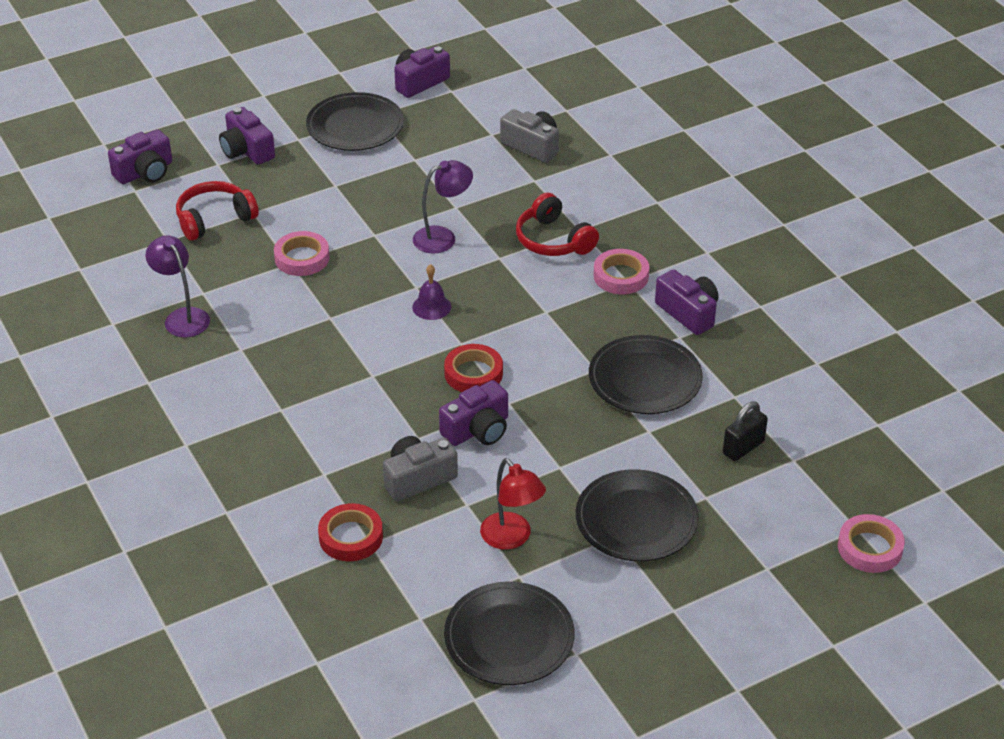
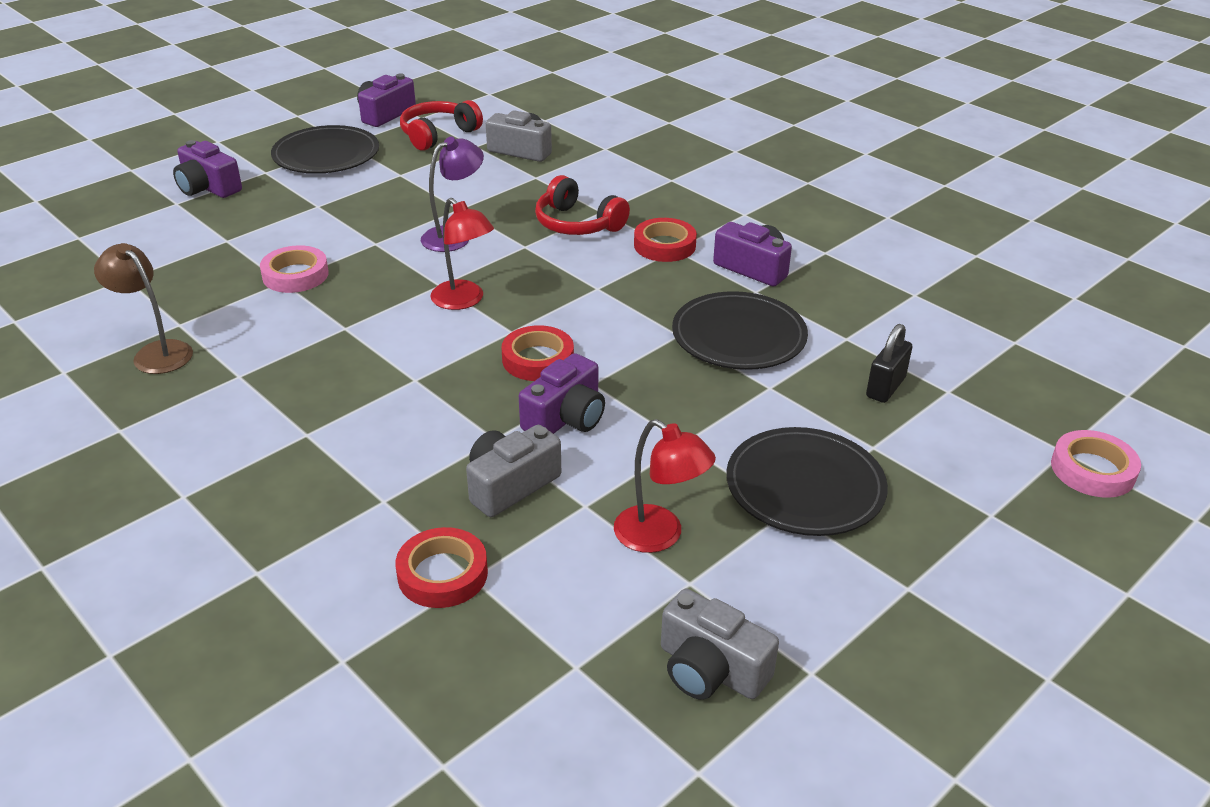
camera: 15 degrees left, 5 degrees down
purple camera [108,129,172,184] -> none
purple lamp [146,235,210,337] -> brown lamp [94,243,193,374]
red headphones [176,181,259,241] -> red headphones moved to [400,100,483,151]
purple bell [412,264,451,320] -> red lamp [431,198,494,310]
black plate [444,582,575,685] -> grey camera [661,589,779,700]
pink tape [593,249,649,294] -> red tape [634,218,697,262]

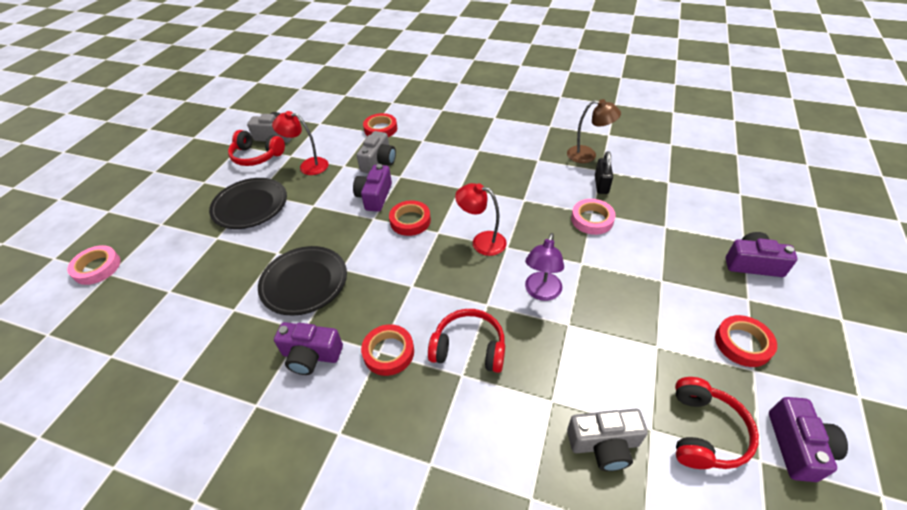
camera: 155 degrees right, 10 degrees up
black plate [271,125,379,174] -> red tape [715,315,777,367]
black padlock [866,324,912,403] -> black padlock moved to [595,151,613,194]
none -> red headphones [228,130,285,166]

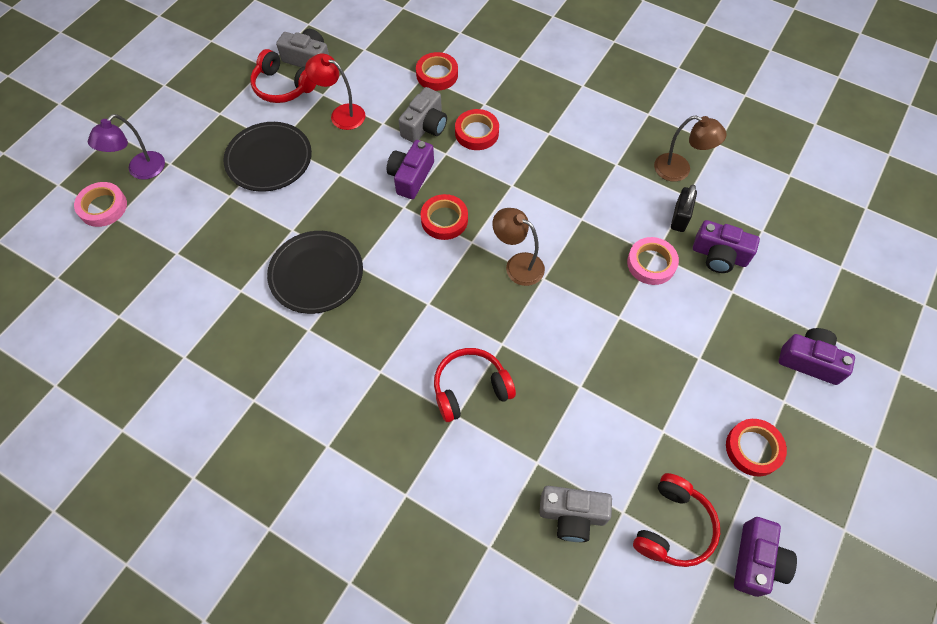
camera: 10 degrees right, 15 degrees up
purple camera [274,322,343,375] -> purple camera moved to [693,220,760,273]
red tape [361,324,414,376] -> red tape moved to [455,109,499,150]
red headphones [428,309,505,373] -> red headphones turned 45 degrees counterclockwise [434,348,516,422]
red lamp [455,183,507,256] -> brown lamp [492,208,545,286]
purple lamp [525,233,564,301] -> purple lamp moved to [88,114,165,180]

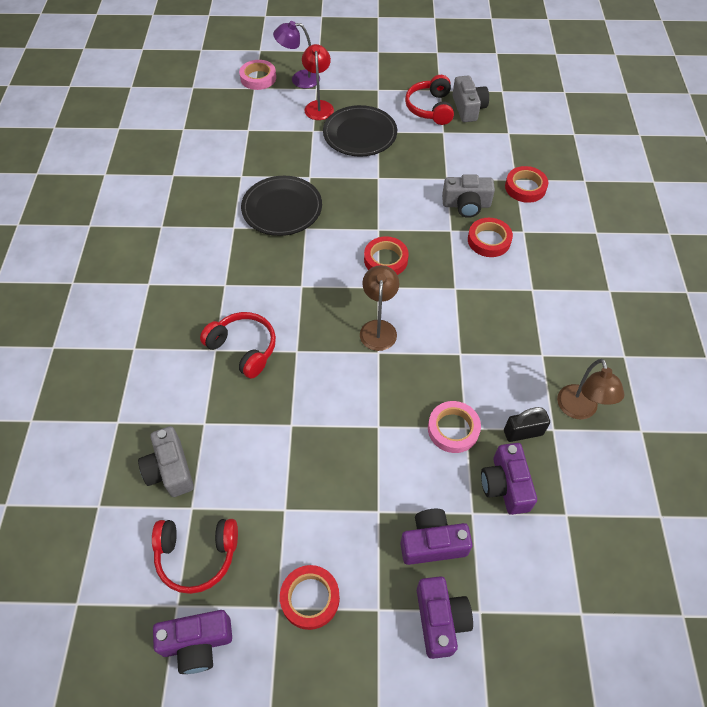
camera: 60 degrees right, 5 degrees down
red lamp [305,54,365,130] -> red lamp moved to [302,44,334,120]
purple camera [387,140,434,199] -> purple camera moved to [400,509,473,565]

